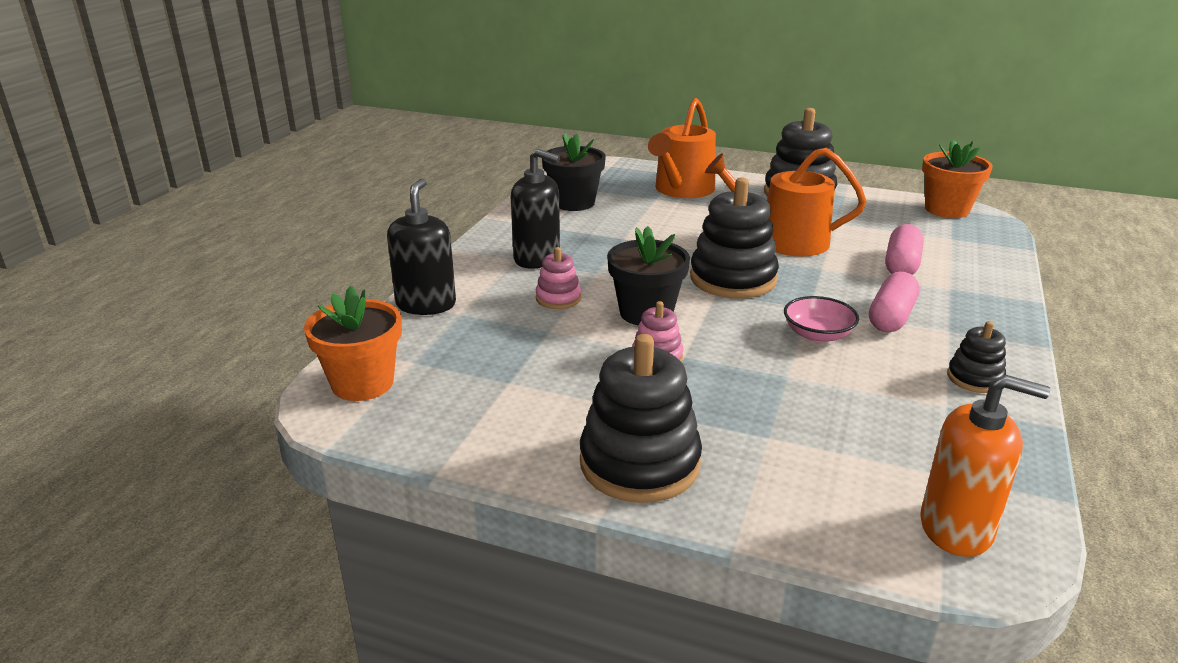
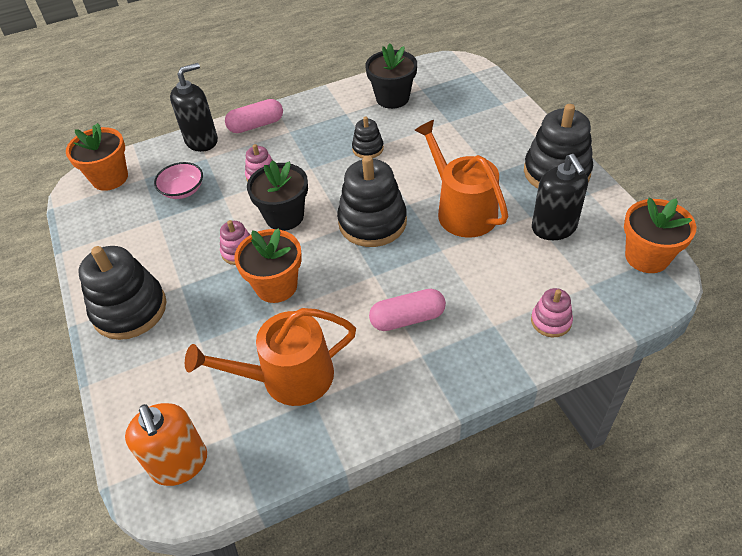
camera: 50 degrees right, 20 degrees up
black soap dispenser [511,149,560,269] -> black soap dispenser moved to [532,154,588,240]
orange watering can [648,98,716,198] -> orange watering can moved to [185,308,356,406]
pink bowl [784,296,859,343] -> pink bowl moved to [154,162,203,199]
pink capsule [885,224,924,275] -> pink capsule moved to [225,99,283,133]
black stacking toy [947,321,1006,393] -> black stacking toy moved to [352,117,384,158]
none -> orange flower pot [234,228,302,303]
none -> pink stacking toy [531,288,573,337]

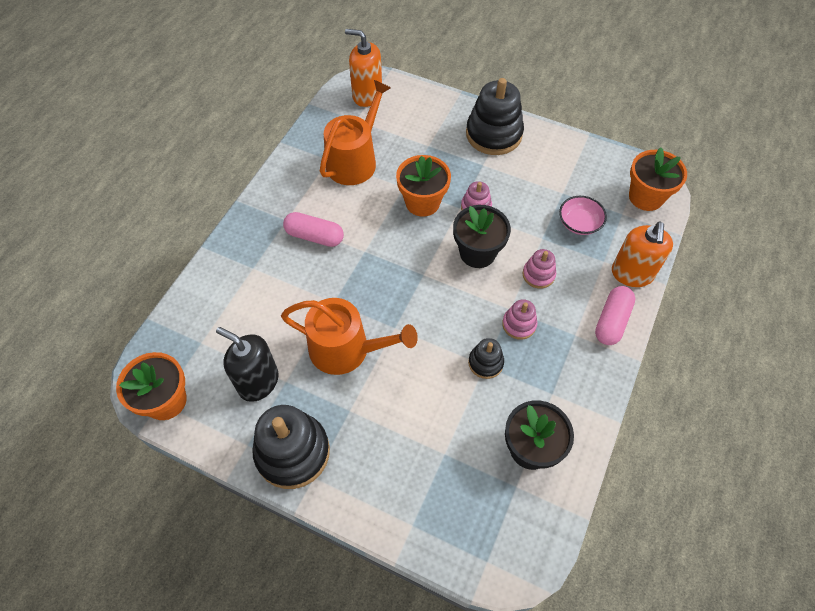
camera: 135 degrees right, 10 degrees up
black soap dispenser [170,63,218,152] -> orange soap dispenser [612,221,673,287]
black stacking toy [337,155,407,247] -> none
pink capsule [369,289,446,331] -> pink capsule turned 75 degrees clockwise [283,212,344,247]
pink stacking toy [531,288,573,337] -> pink stacking toy moved to [502,299,537,340]

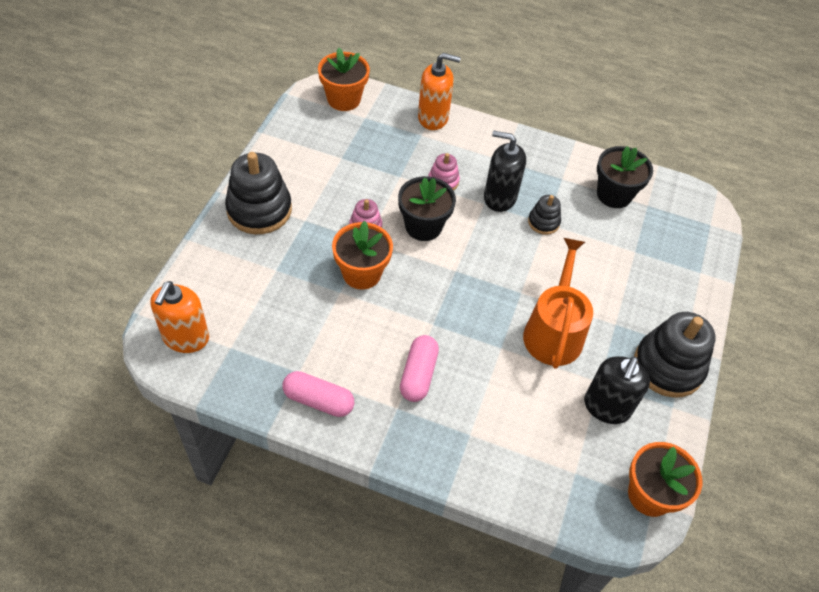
camera: 100 degrees left, 5 degrees down
orange watering can [320,80,391,185] -> none
pink stacking toy [502,299,537,340] -> black soap dispenser [484,131,526,212]
pink bowl [559,196,607,235] -> none
pink capsule [595,286,636,345] -> pink capsule moved to [283,371,354,417]

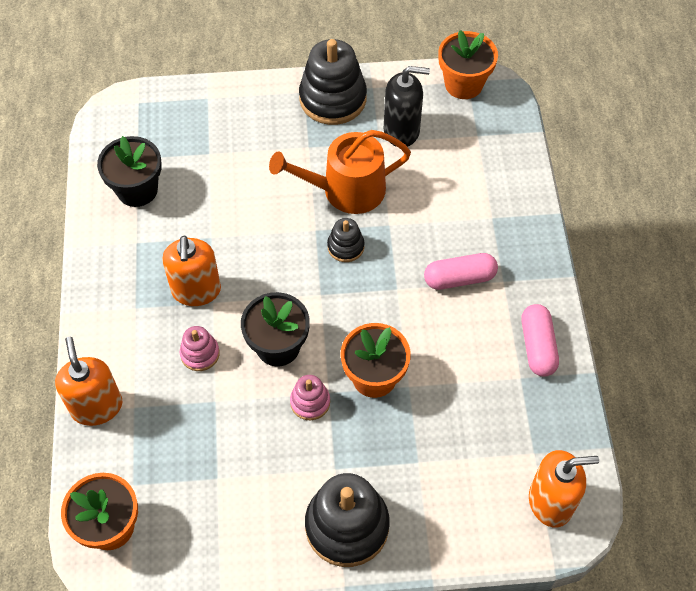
camera: 110 degrees left, 5 degrees up
black soap dispenser [484,131,526,212] -> orange soap dispenser [162,236,221,306]
black stacking toy [528,195,561,235] -> black stacking toy moved to [327,218,365,262]

